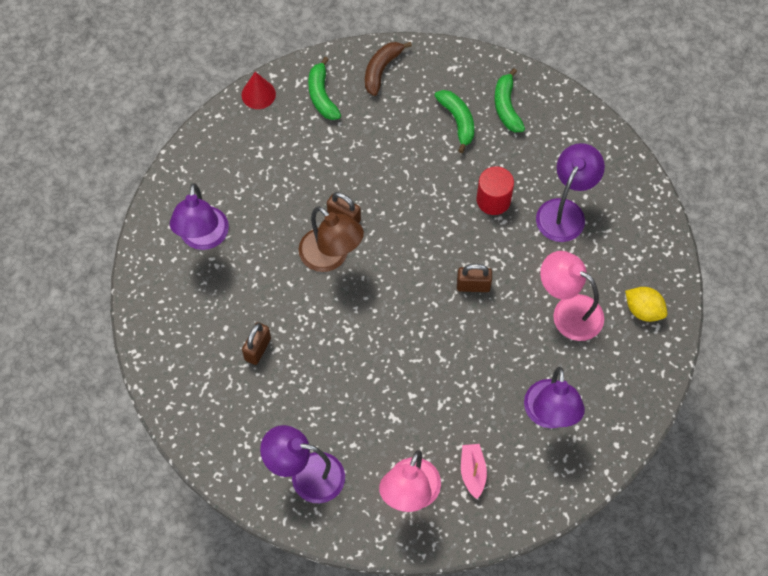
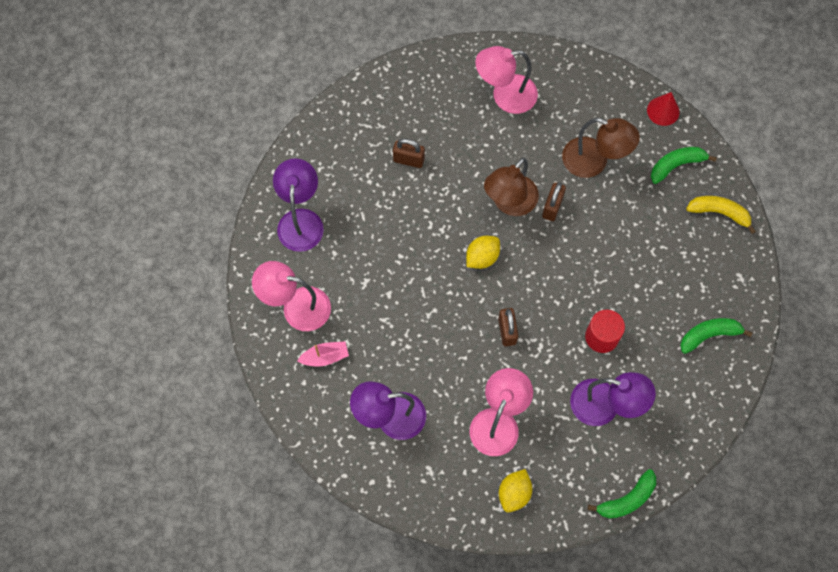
camera: 80 degrees right, 5 degrees up
purple lamp [170,183,229,250] -> pink lamp [475,46,538,114]
brown banana [365,42,412,96] -> yellow banana [686,196,756,234]
green banana [434,90,474,153] -> green banana moved to [588,469,656,519]
none -> yellow lemon [466,236,500,269]
none -> brown lamp [562,118,640,178]

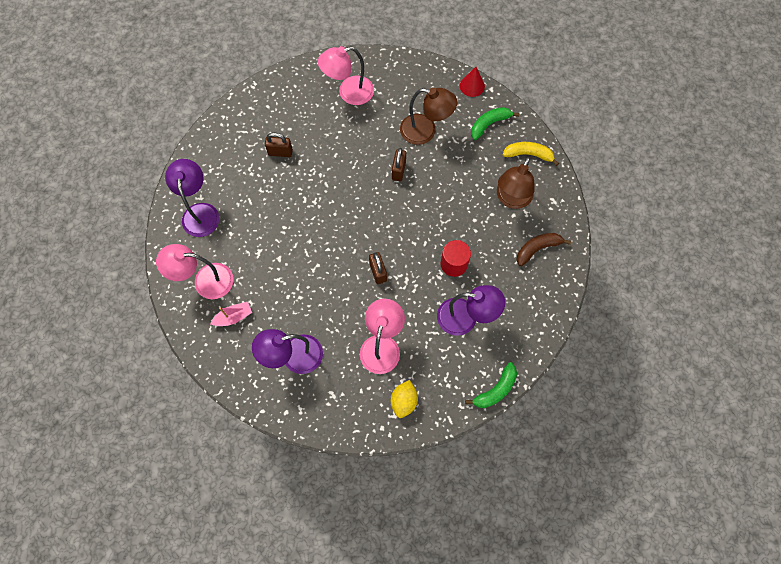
camera: 10 degrees left, 0 degrees up
yellow lemon [466,236,500,269] -> none
brown lamp [484,158,539,216] -> brown lamp moved to [497,157,535,209]
green banana [680,318,752,354] -> brown banana [517,233,571,266]

